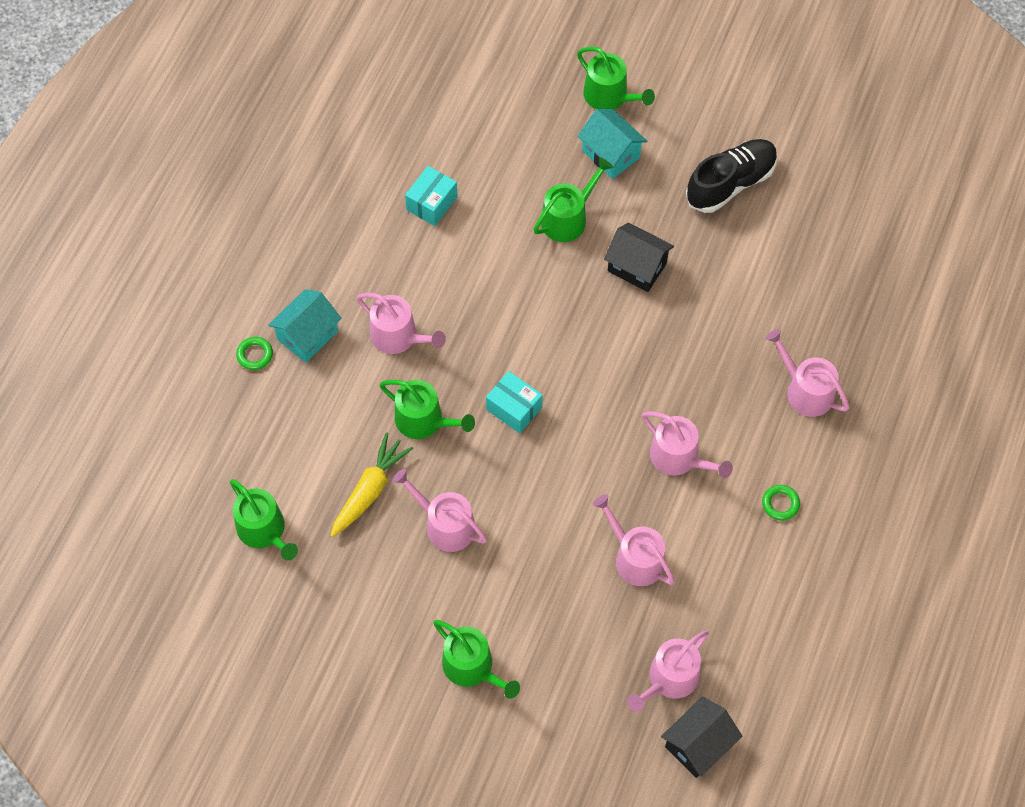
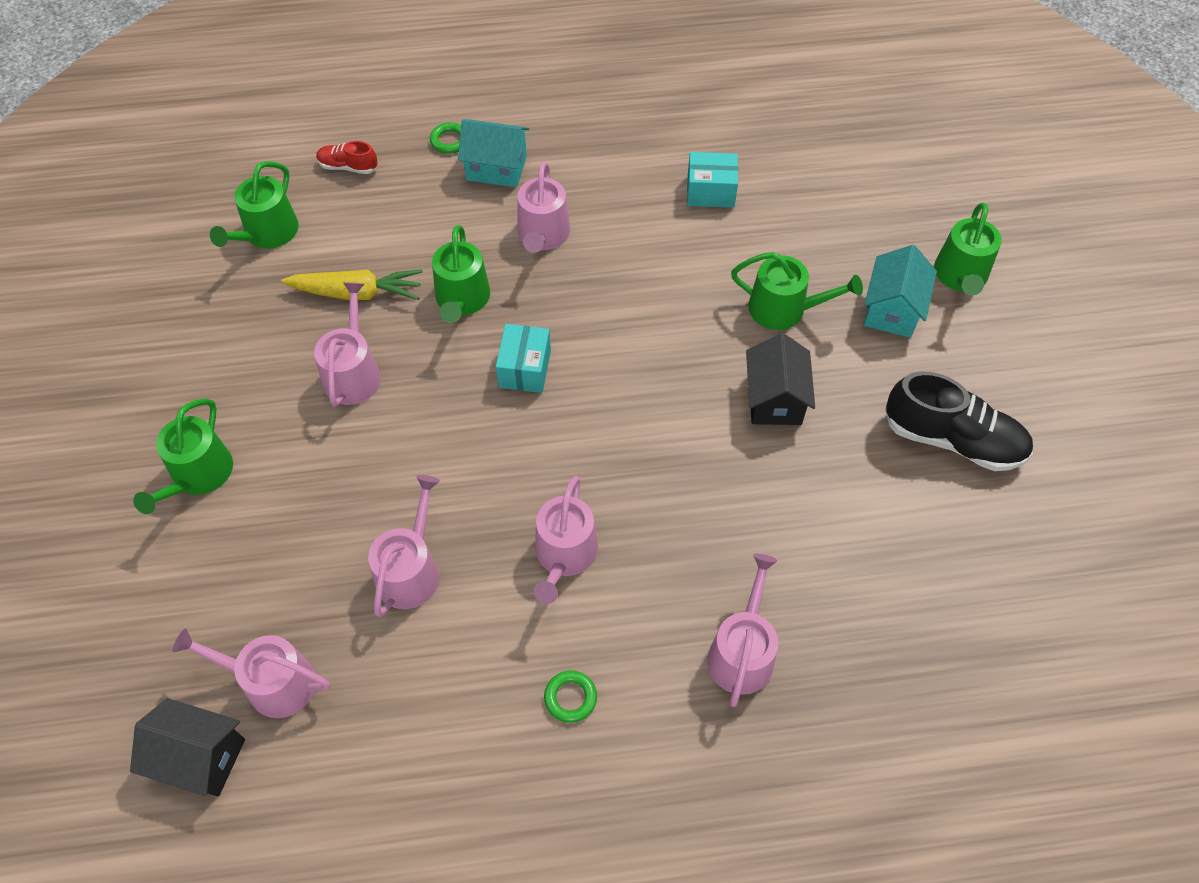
camera: 60 degrees right, 5 degrees down
none -> red shoe [316,141,378,174]

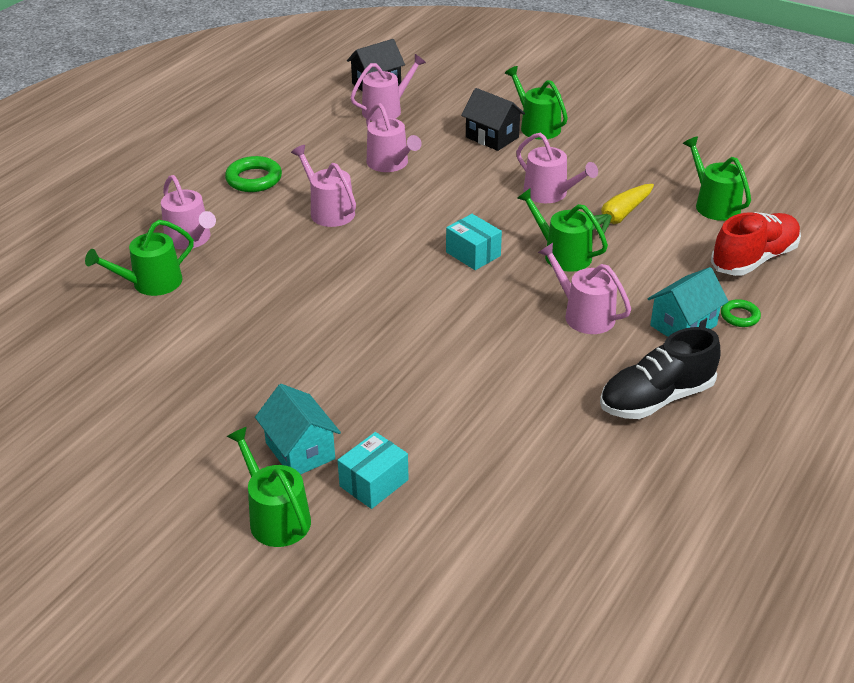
camera: 130 degrees right, 20 degrees down
red shoe [316,141,378,174] -> red shoe [711,212,801,276], size x1.97
green ring [544,670,597,723] -> green ring [225,156,282,192], size x1.69
turquoise box [687,152,738,208] -> turquoise box moved to [337,432,409,509]
green watering can [731,252,863,330] -> green watering can moved to [85,220,194,296]
black house [746,333,815,425] -> black house moved to [461,88,525,151]
black shoe [885,371,1033,471] -> black shoe moved to [600,327,720,419]

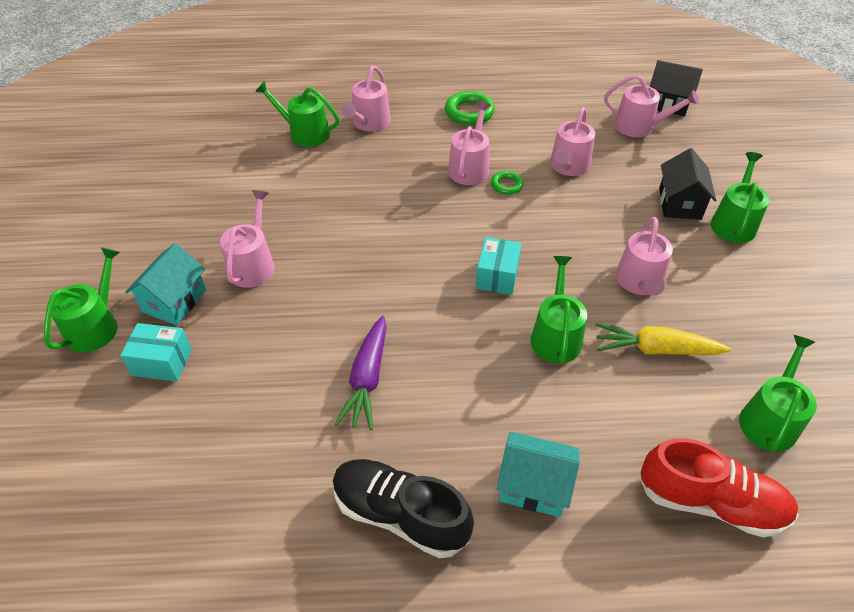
camera: 55 degrees right, 10 degrees up
pink watering can [538,243,631,334] -> pink watering can moved to [220,190,275,288]
green ring [721,299,761,327] -> green ring moved to [491,171,524,195]
none -> purple carrot [335,316,386,430]

